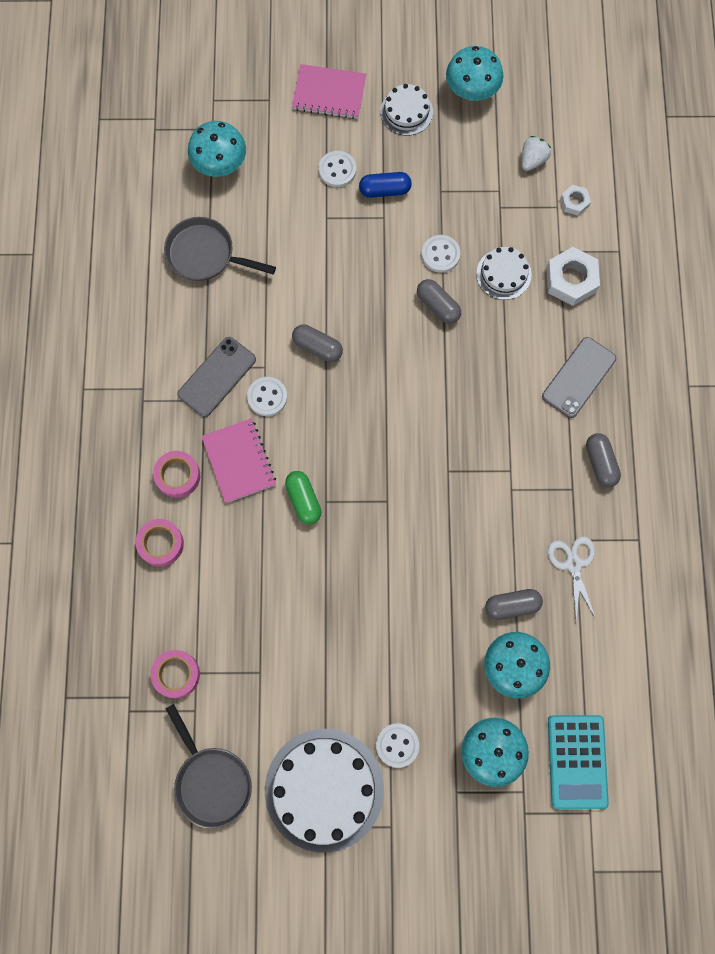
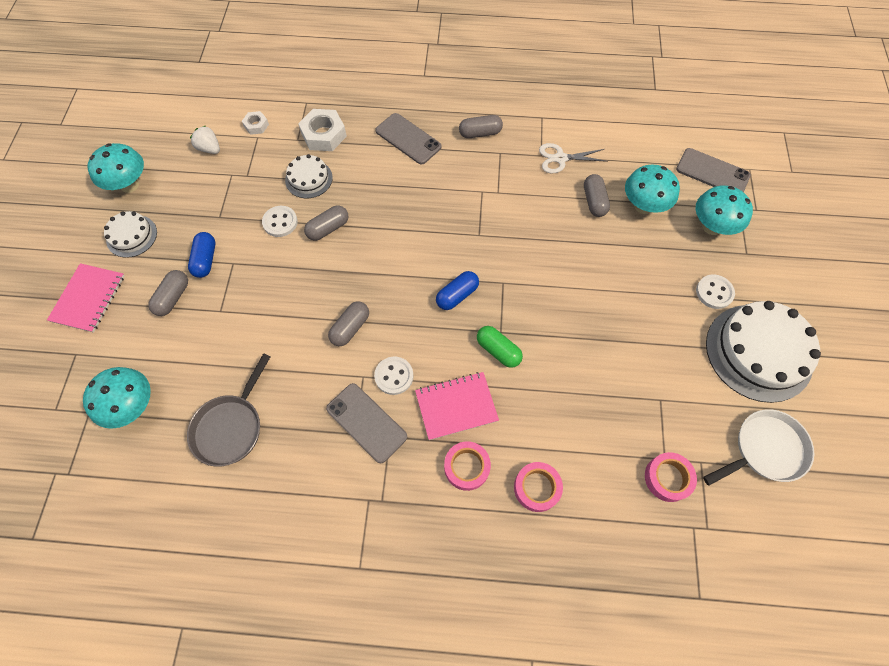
camera: 85 degrees left, 10 degrees down
grey pan [166,704,252,829] -> white pan [703,409,814,486]
green capsule [285,471,321,524] -> green capsule turned 60 degrees clockwise [477,326,523,368]
white button [319,151,356,187] -> grey capsule [148,270,188,316]
turquoise calculator [548,715,609,809] -> grey phone [676,148,751,192]
none -> blue capsule [436,271,479,310]

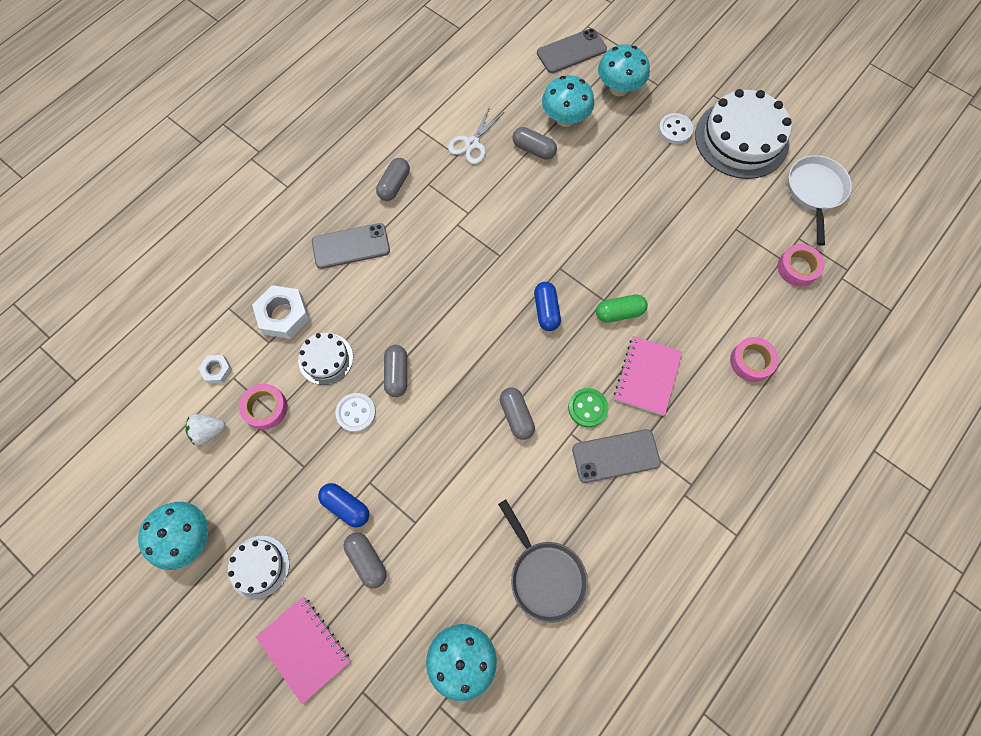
camera: 55 degrees left, 5 degrees up
white button [374,356,414,395] -> green button [568,388,608,427]
pink tape [444,441,491,491] -> pink tape moved to [239,384,288,430]

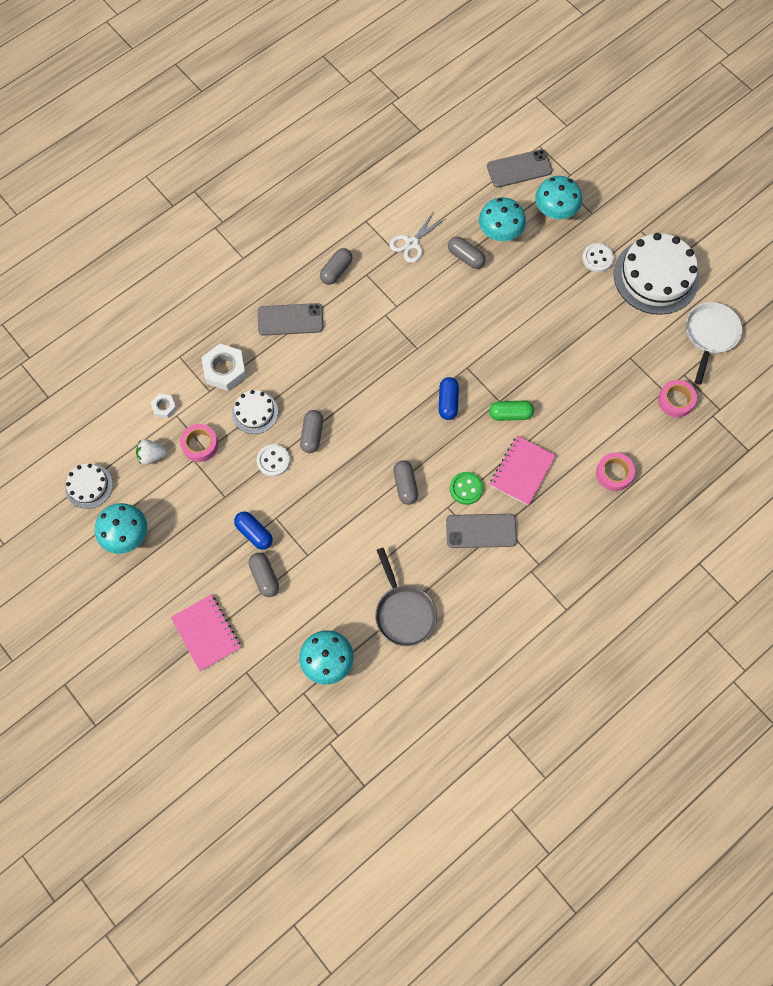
camera: 10 degrees right, 0 degrees up
white cake [228,536,290,599] -> white cake moved to [65,464,113,509]

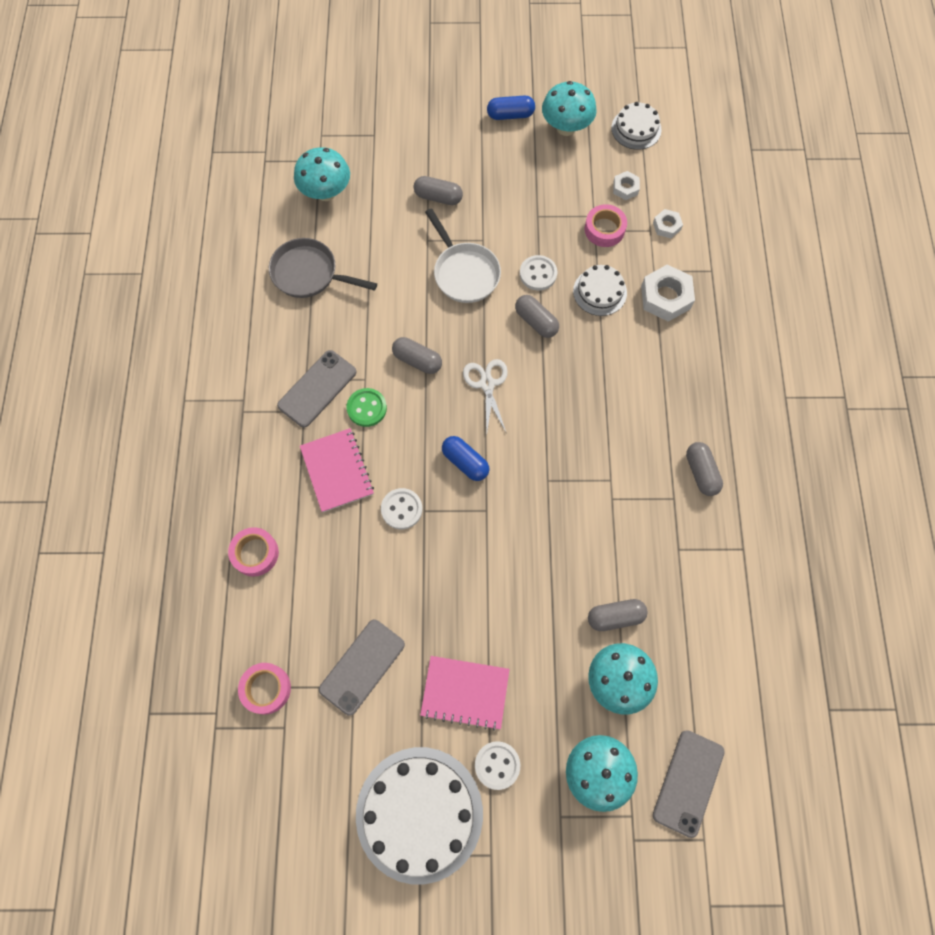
camera: 130 degrees right, 0 degrees up
white strawberry [136,439,167,465] -> white nut [613,171,640,200]
pink notebook [171,594,241,671] -> pink notebook moved to [420,656,510,731]
blue capsule [234,512,273,550] -> blue capsule moved to [487,95,535,120]
grey phone [258,303,323,336] -> grey phone moved to [319,619,405,716]
white scissors [390,211,445,263] -> white scissors moved to [463,359,508,434]
green capsule [489,401,534,421] -> white button [381,488,423,529]
white pan [686,302,742,385] -> white pan moved to [425,208,501,303]

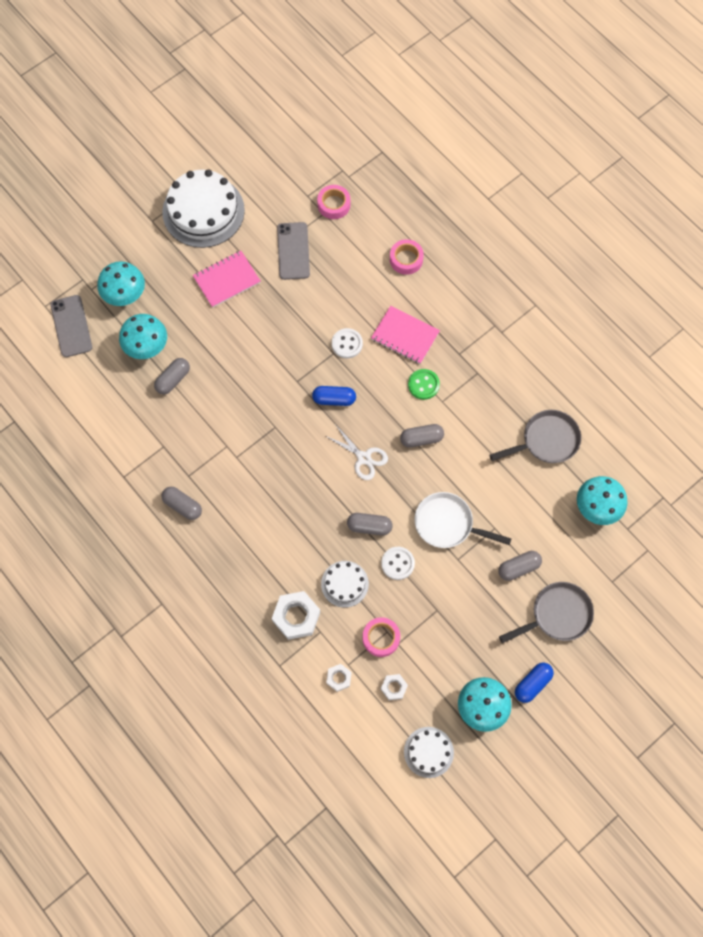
camera: 140 degrees right, 0 degrees up
grey phone [277,350,357,428] -> none
white button [475,741,520,790] -> none
none -> grey pan [499,582,594,643]

